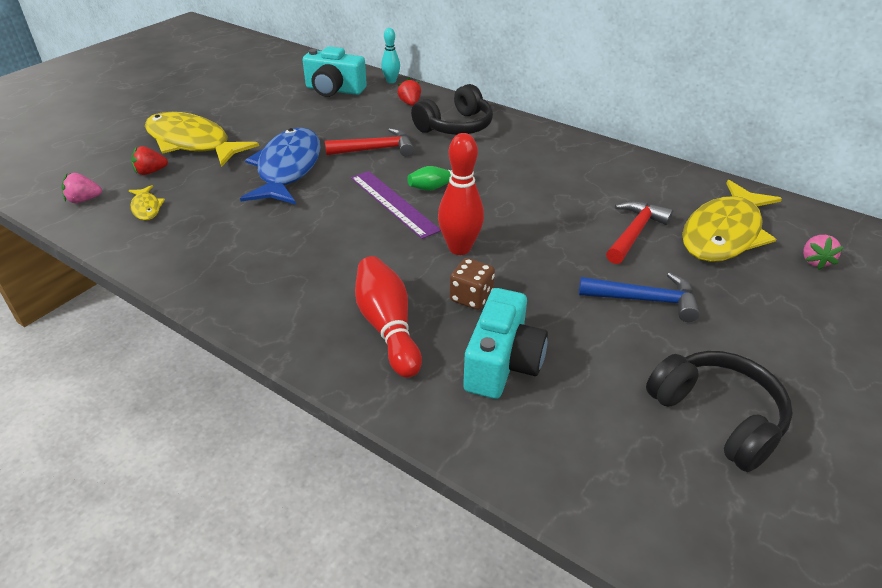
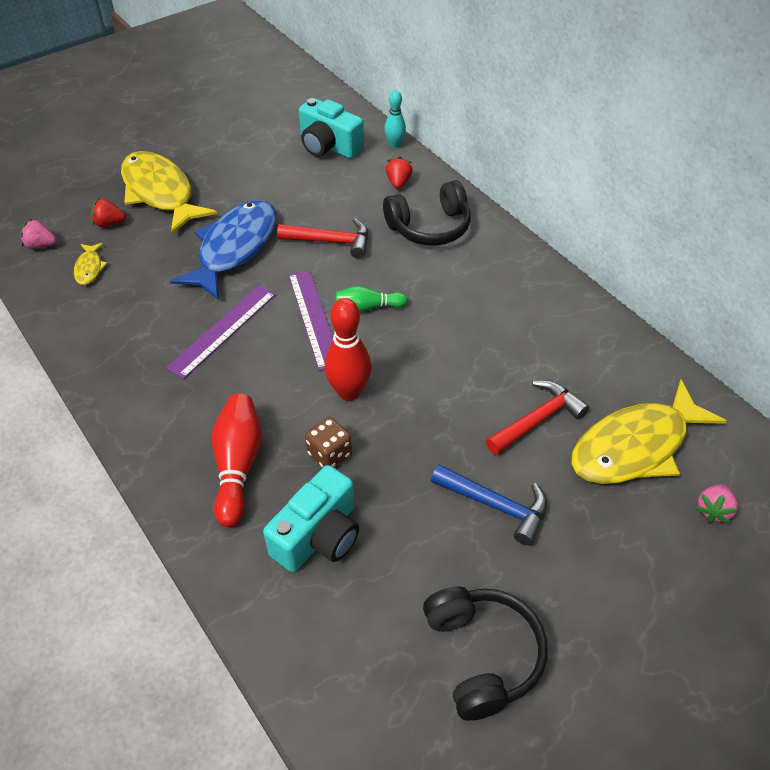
camera: 20 degrees right, 10 degrees up
none -> purple ruler [166,285,276,379]

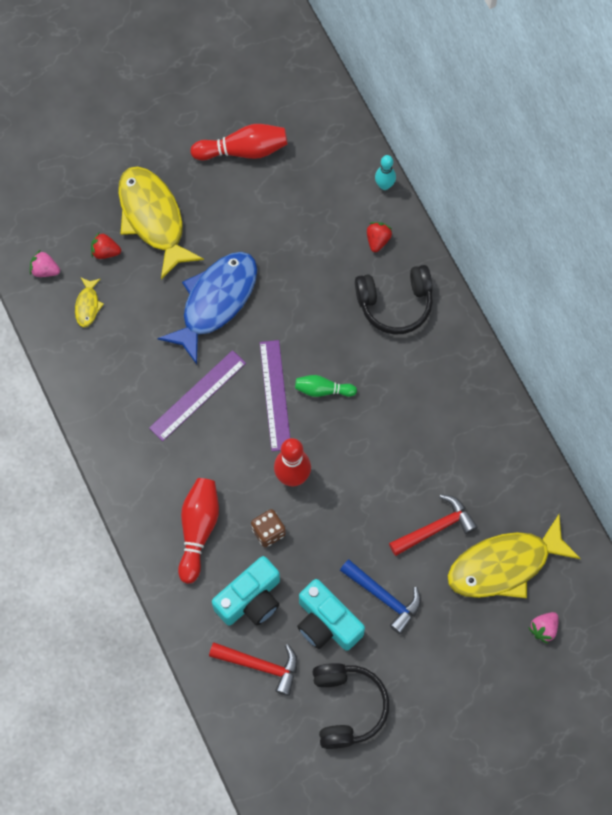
camera: 10 degrees right, 20 degrees up
red hammer [277,218,368,259] -> red hammer moved to [209,642,298,696]
turquoise camera [299,98,364,158] -> turquoise camera moved to [297,579,365,651]
none -> red bowling pin [190,124,288,160]

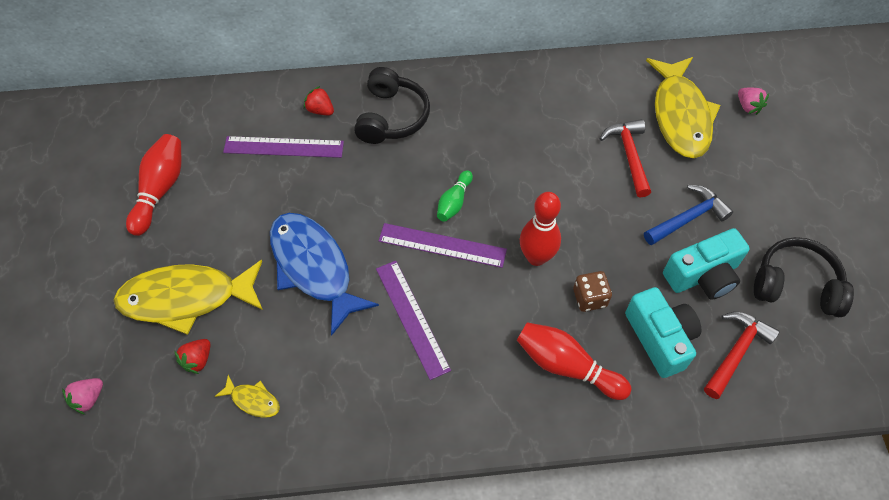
camera: 70 degrees left, 10 degrees down
pink strawberry [30,250,60,277] -> pink strawberry moved to [62,378,103,415]
turquoise bowling pin [375,155,396,190] -> none
none -> purple ruler [223,136,344,158]

